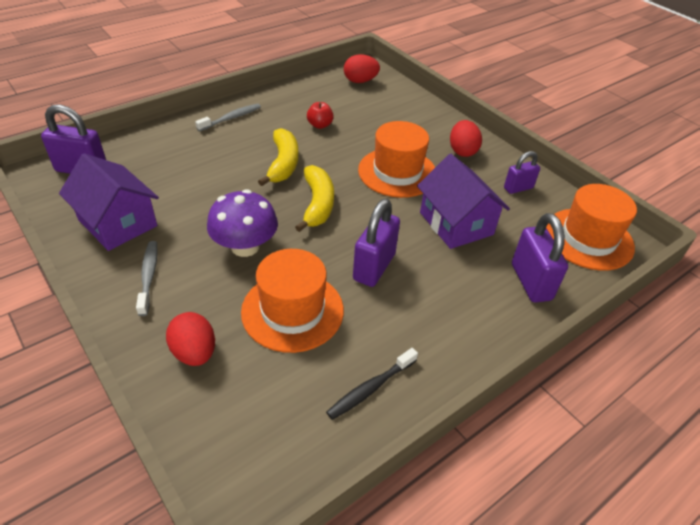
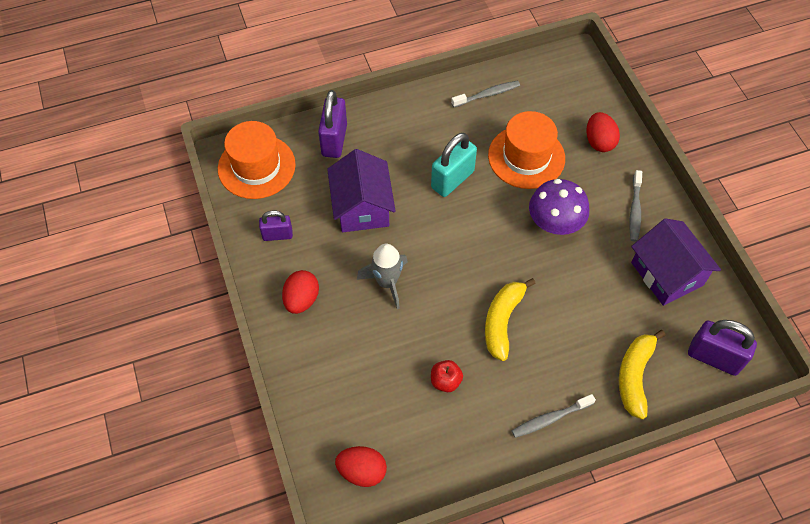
camera: 160 degrees left, 15 degrees up
yellow banana [295,165,334,232] -> yellow banana moved to [619,330,665,419]
black toothbrush [326,348,418,420] -> grey toothbrush [451,81,520,107]
purple padlock [353,199,400,287] -> turquoise padlock [431,133,477,197]
orange hat [358,121,435,198] -> grey rocket [357,244,408,309]

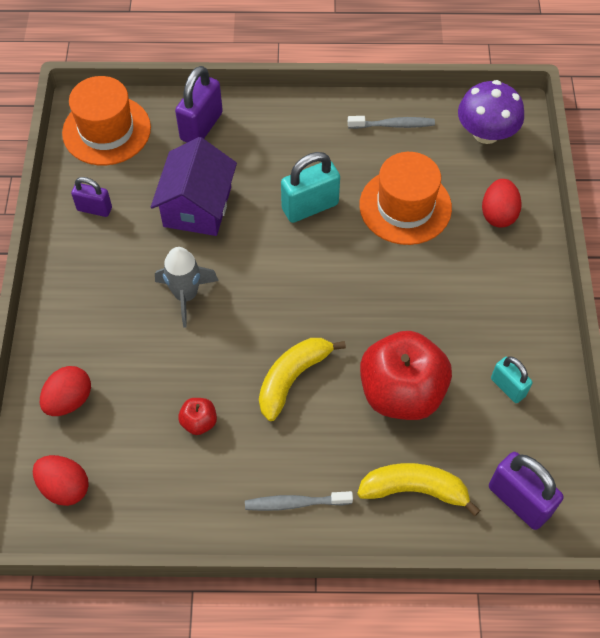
camera: 20 degrees right, 0 degrees up
red egg [282,270,319,314] -> red egg moved to [40,366,91,416]
purple mushroom [529,179,589,235] -> purple mushroom moved to [458,80,524,144]
yellow banana [619,330,665,419] -> yellow banana turned 60 degrees clockwise [357,463,481,516]
grey toothbrush [630,170,642,242] -> none
purple house [631,218,721,306] -> turquoise padlock [491,357,532,403]
none -> red apple [360,331,452,420]

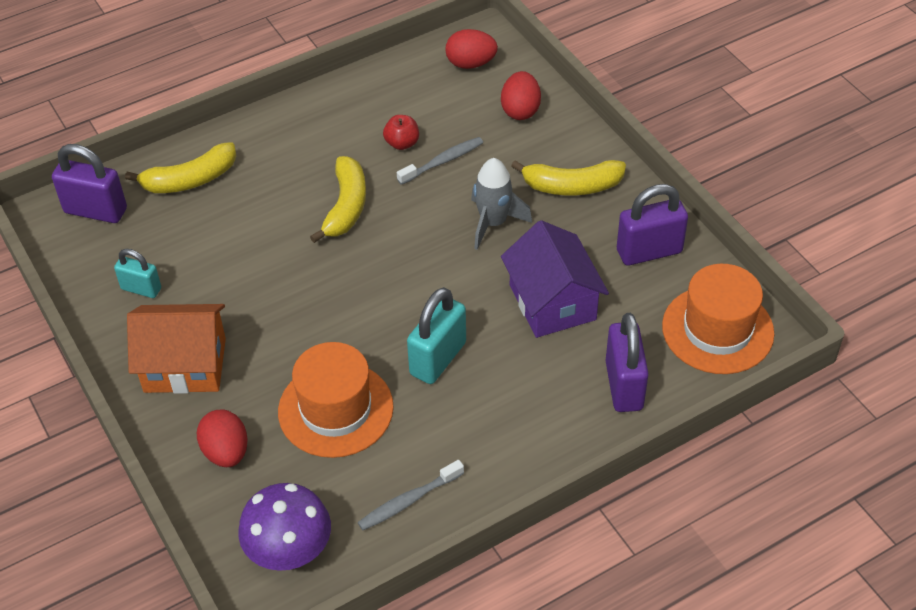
camera: 150 degrees right, 10 degrees down
purple padlock [71,177,112,217] -> purple padlock [617,184,688,266], size x1.62
grey toothbrush [245,491,353,511] -> grey toothbrush moved to [397,137,483,185]
red apple [360,331,452,420] -> none
none -> orange house [127,304,226,394]
none -> yellow banana [511,160,626,195]

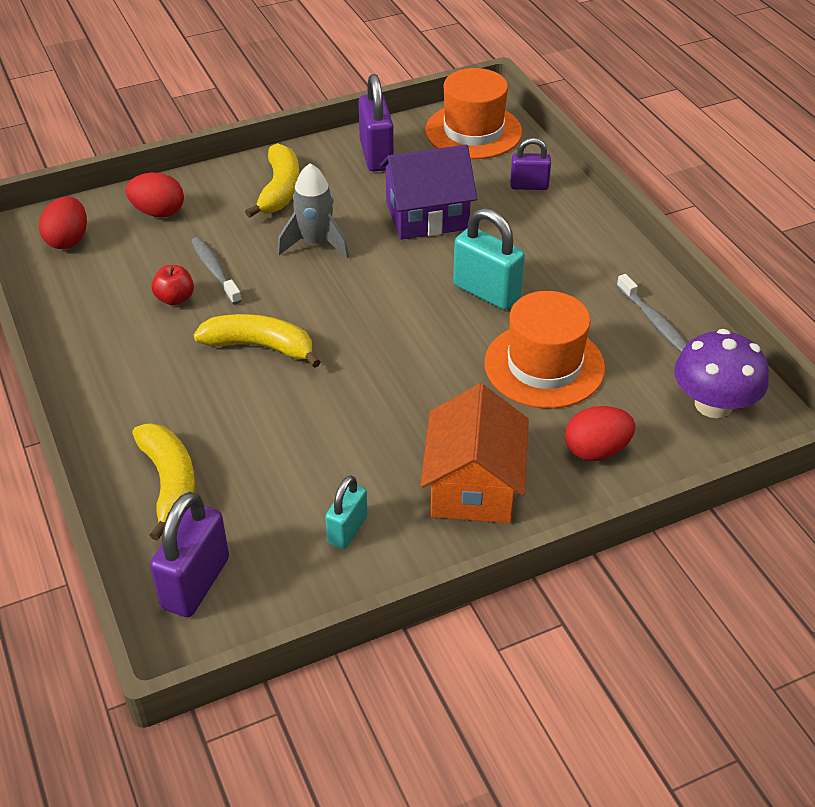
camera: 85 degrees left, 5 degrees down
purple padlock [605,313,649,412] -> purple padlock [510,138,551,190], size x0.62

